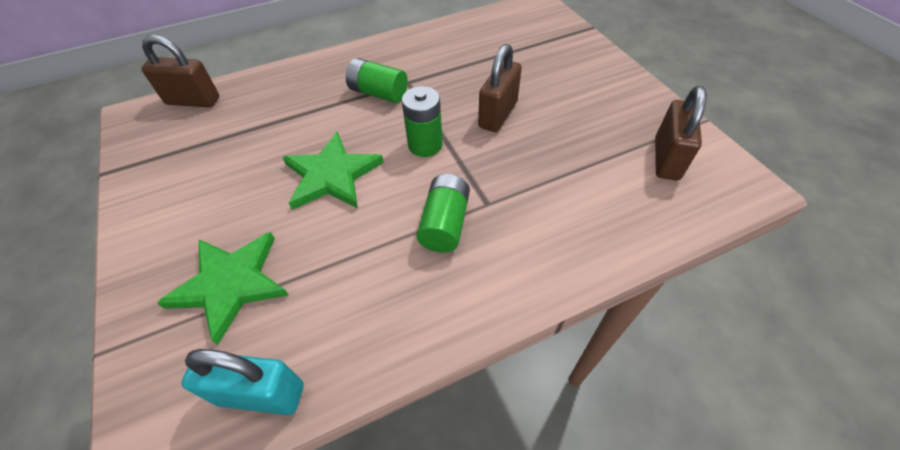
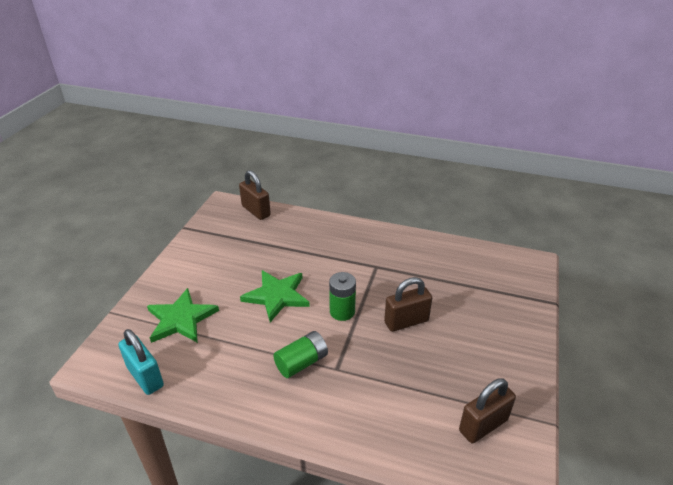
camera: 40 degrees right, 15 degrees down
green battery [346,58,408,103] -> none

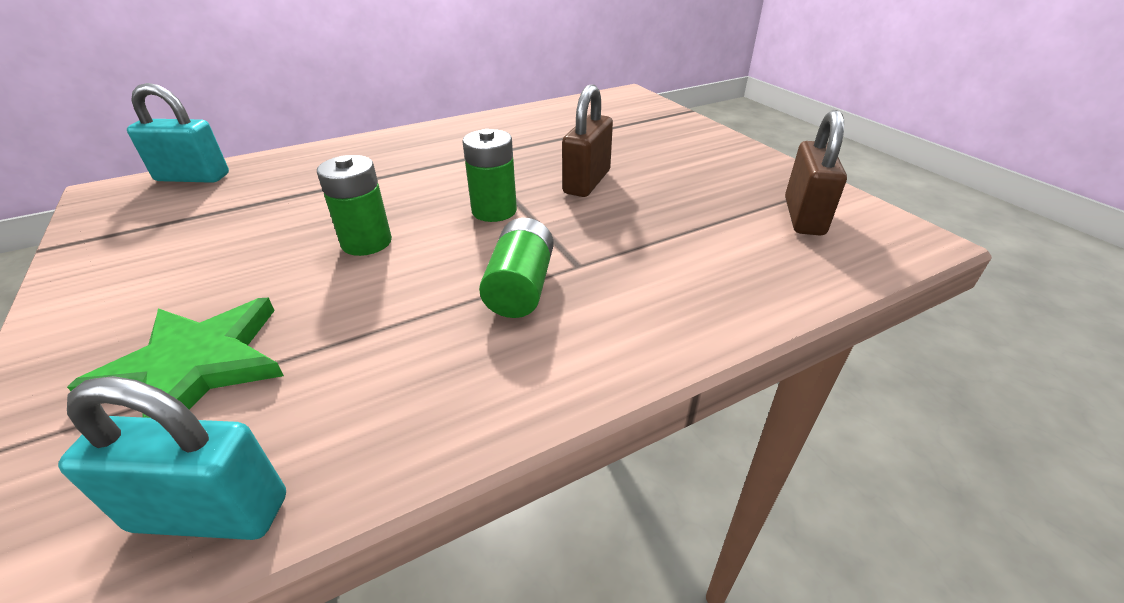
camera: 45 degrees left, 0 degrees up
brown padlock [239,170,271,220] -> turquoise padlock [127,83,229,183]
green star [240,270,310,322] -> green battery [317,155,392,256]

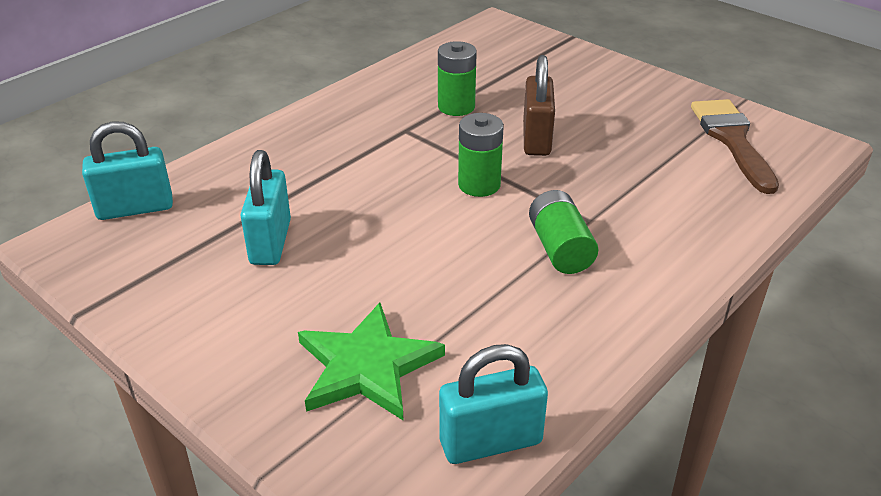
camera: 20 degrees left, 0 degrees up
green battery [317,155,392,256] -> green battery moved to [438,41,477,116]
brown padlock [785,110,847,236] -> brown brush [691,99,779,194]
none -> turquoise padlock [240,150,291,265]

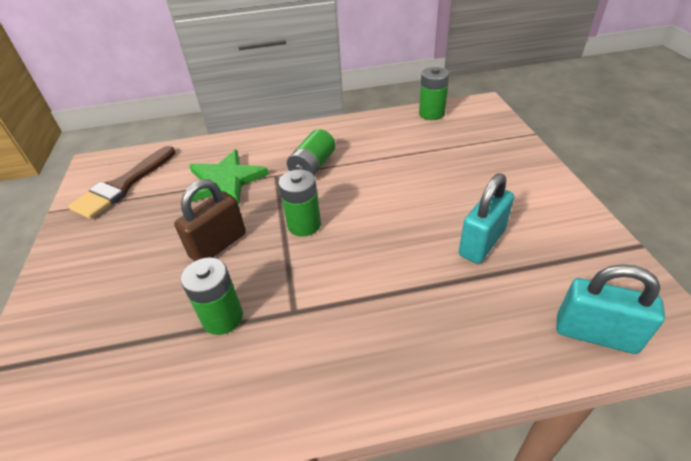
camera: 140 degrees left, 5 degrees up
green star [298,302,445,421] -> green star moved to [189,150,269,205]
turquoise padlock [439,344,548,464] -> green battery [419,67,449,120]

